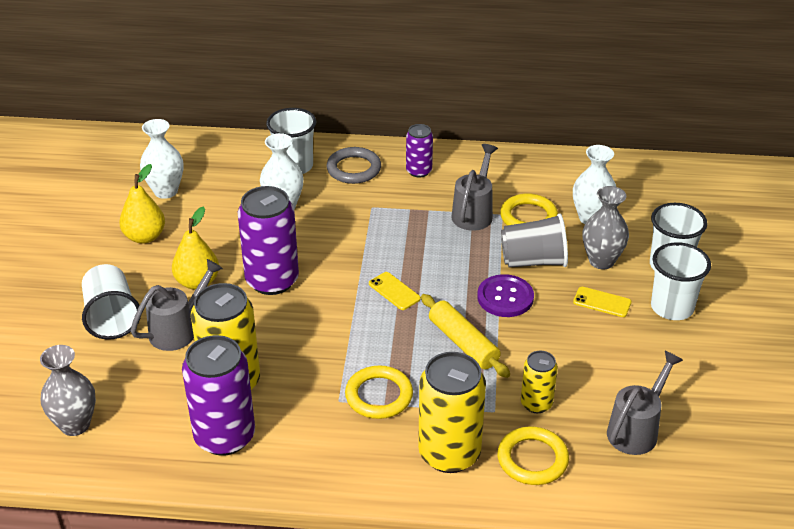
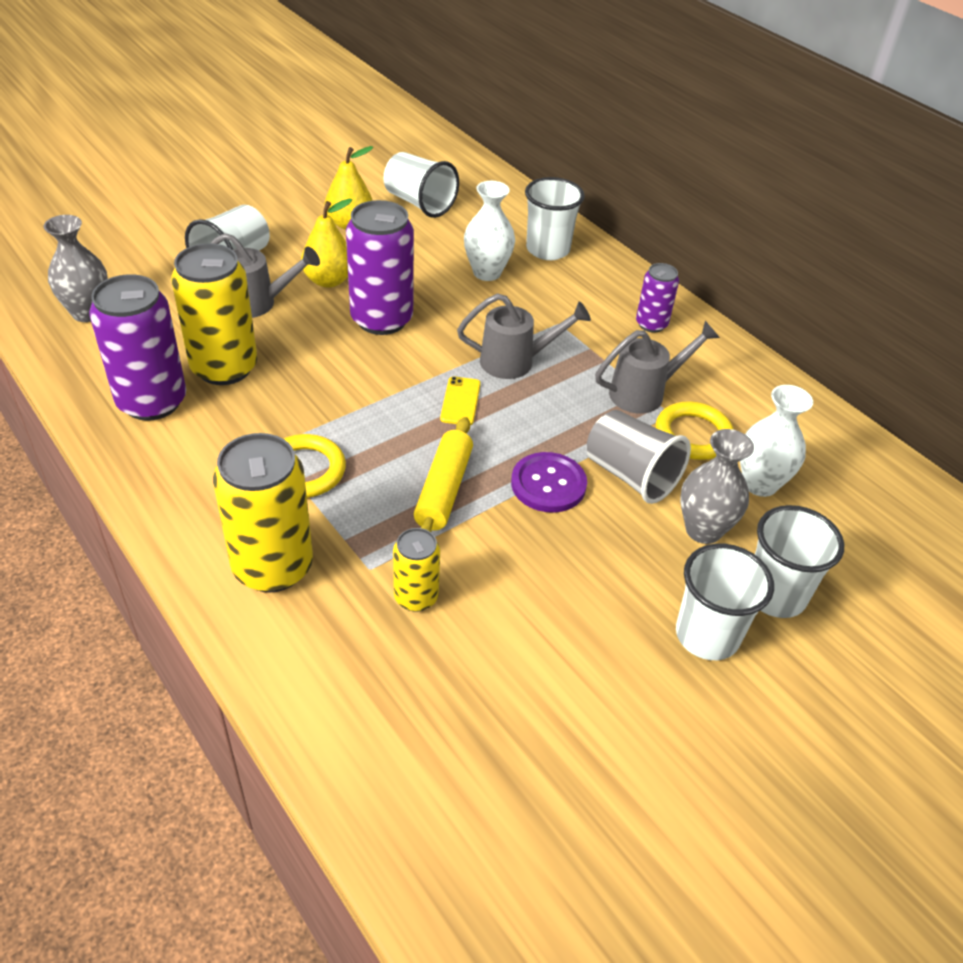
camera: 45 degrees right, 5 degrees up
white vase [140,119,183,199] -> white cup [383,152,459,218]
grey ring [327,147,381,184] -> none
yellow ring [497,426,569,485] -> none
yellow phone [573,287,631,317] -> none
grey watering can [607,351,683,455] -> grey watering can moved to [457,293,591,379]

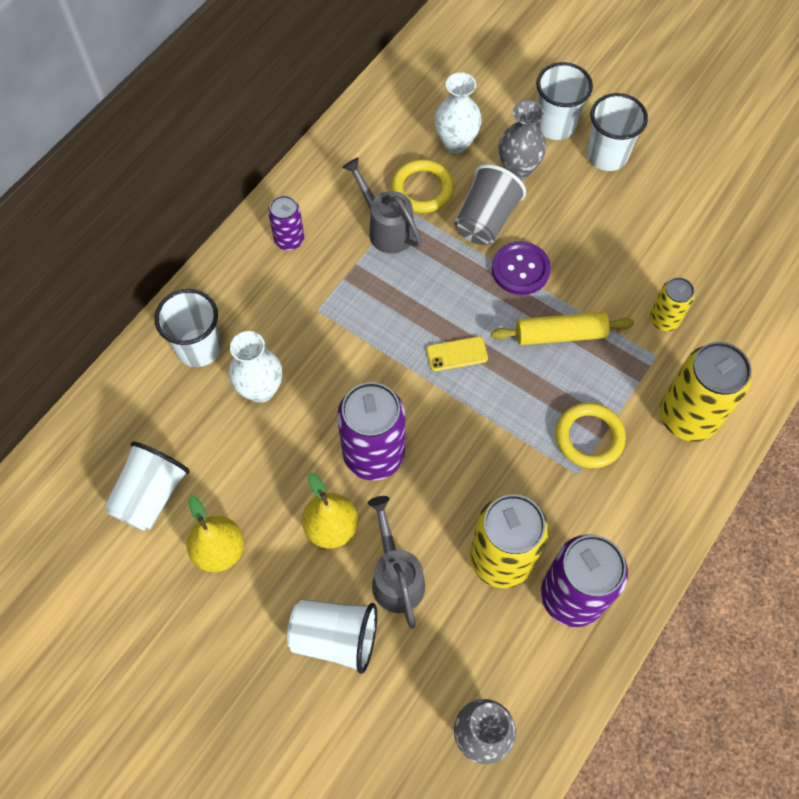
camera: 105 degrees left, 20 degrees up
grey watering can [457,293,591,379] -> none

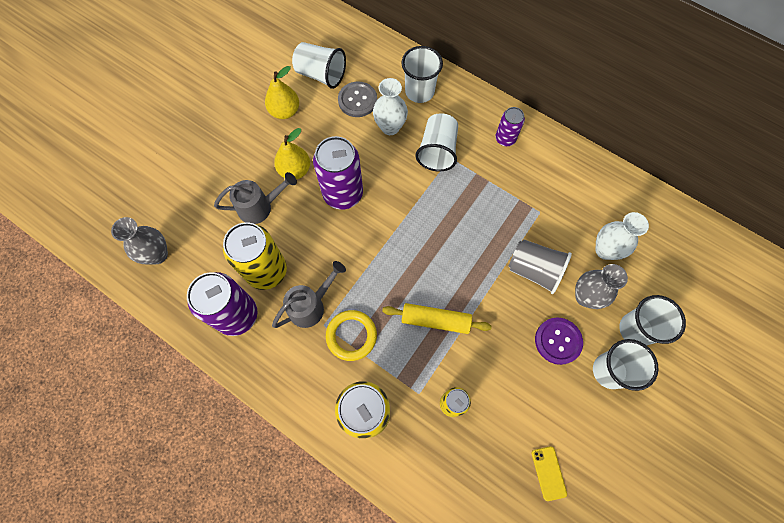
camera: 90 degrees right, 5 degrees up
white cup [287,599,377,674] -> white cup moved to [416,113,458,172]
grey watering can [342,157,422,254] -> grey watering can moved to [272,261,346,328]
yellow ring [392,159,454,213] -> none
yellow phone [427,336,488,371] -> yellow phone moved to [532,446,567,501]
yellow rolling pin [491,312,634,345] -> yellow rolling pin turned 75 degrees counterclockwise [382,303,492,334]
purple button [492,241,551,295] -> purple button moved to [535,318,583,365]
none -> grey button [338,81,377,117]

